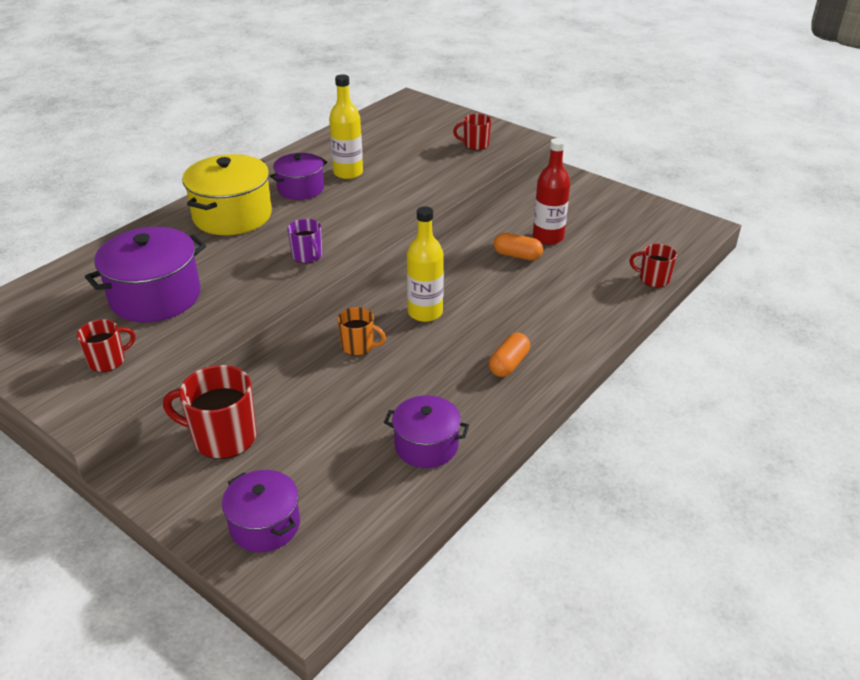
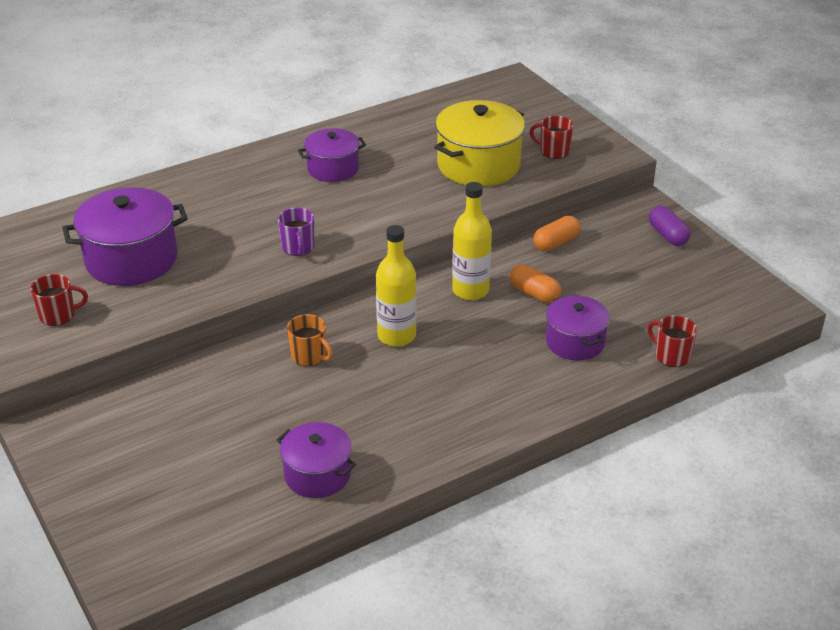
camera: 20 degrees right, 0 degrees up
red mug [163,365,256,459] -> none
yellow pot [182,154,272,235] -> yellow pot moved to [434,100,525,187]
purple pot [222,470,300,552] -> purple pot moved to [546,296,610,360]
yellow bottle [329,75,363,179] -> yellow bottle moved to [452,182,492,300]
orange capsule [489,333,530,377] -> orange capsule moved to [533,216,580,251]
red bottle [533,138,570,245] -> none
none -> purple capsule [649,206,691,246]

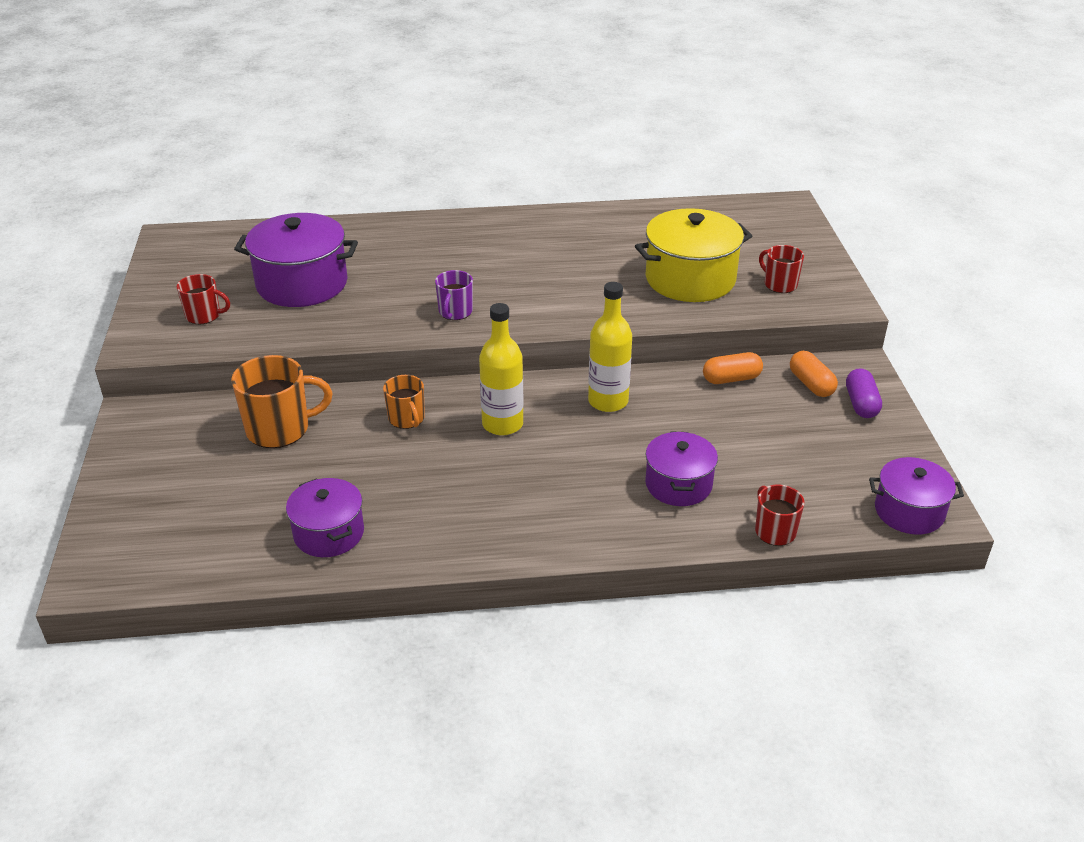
camera: 25 degrees right, 0 degrees up
purple pot [298,128,366,182] -> purple pot moved to [869,457,964,534]
orange capsule [509,265,561,303] -> orange capsule moved to [790,351,838,397]
none -> orange mug [231,355,333,448]

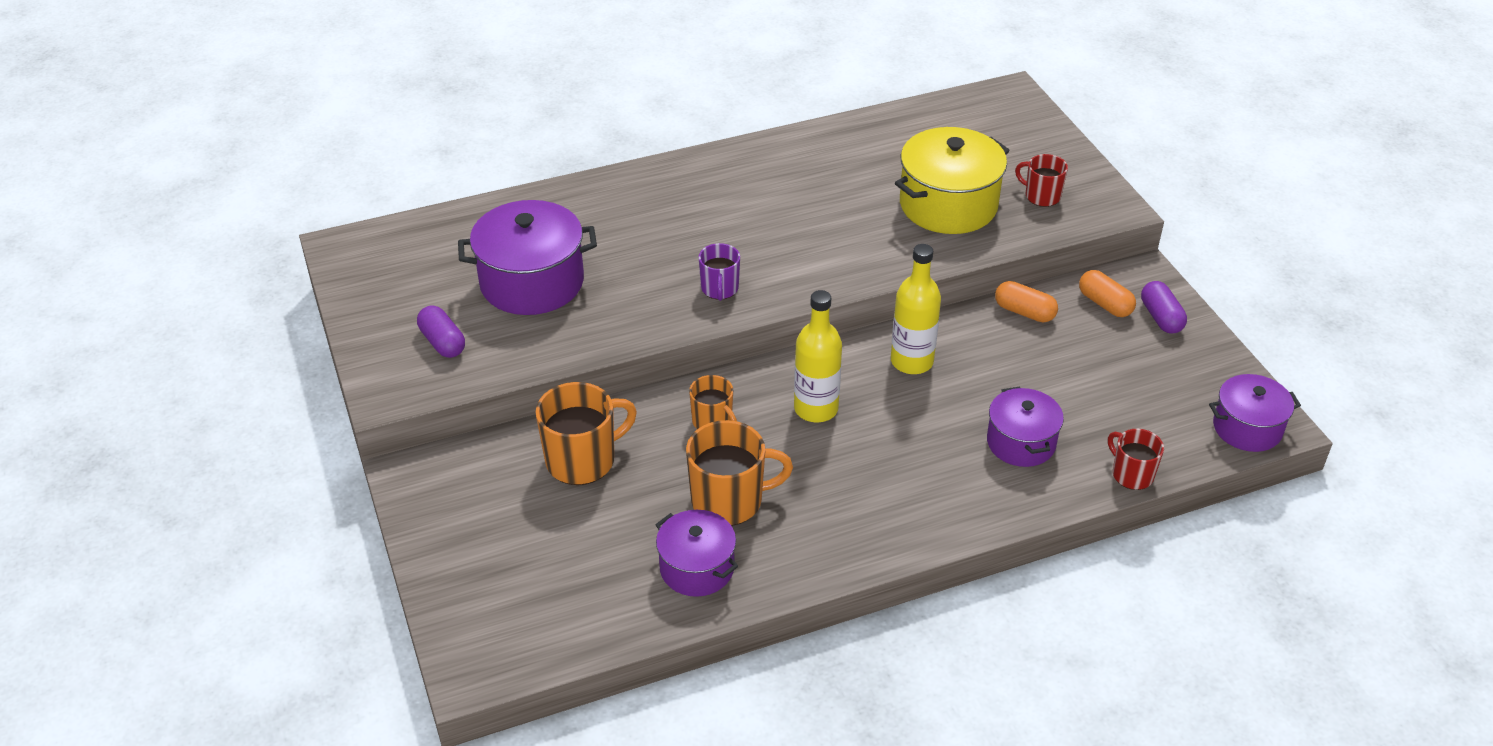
camera: 15 degrees left, 5 degrees up
red mug [177,274,230,324] -> purple capsule [417,306,465,358]
orange capsule [703,352,763,384] -> orange capsule turned 60 degrees clockwise [995,281,1058,322]
none -> orange mug [686,420,793,526]

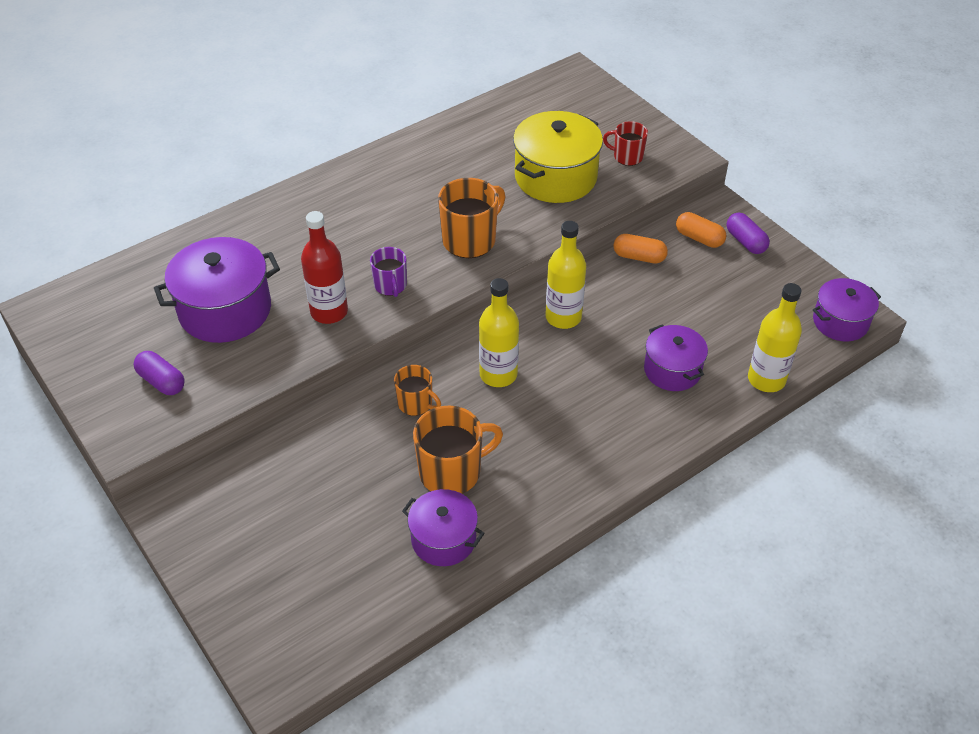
camera: 15 degrees left, 5 degrees up
orange mug [536,382,637,485] -> orange mug moved to [438,178,505,258]
red mug [1108,429,1164,490] -> yellow bottle [748,283,802,392]
none -> red bottle [301,211,348,324]

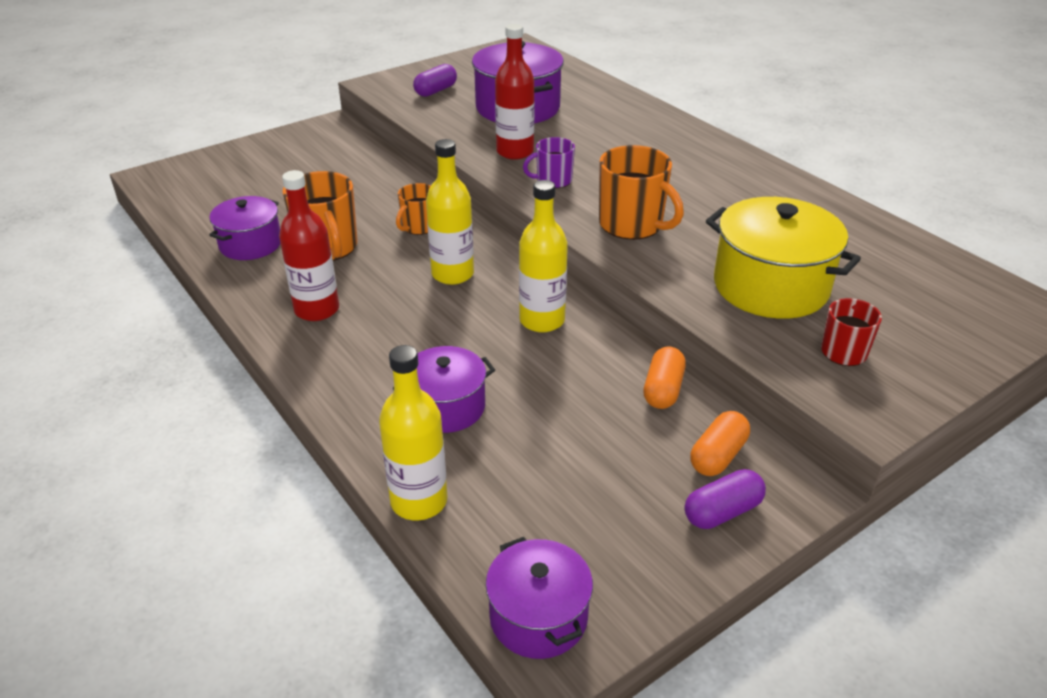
camera: 90 degrees right, 10 degrees down
none -> red bottle [279,170,339,321]

